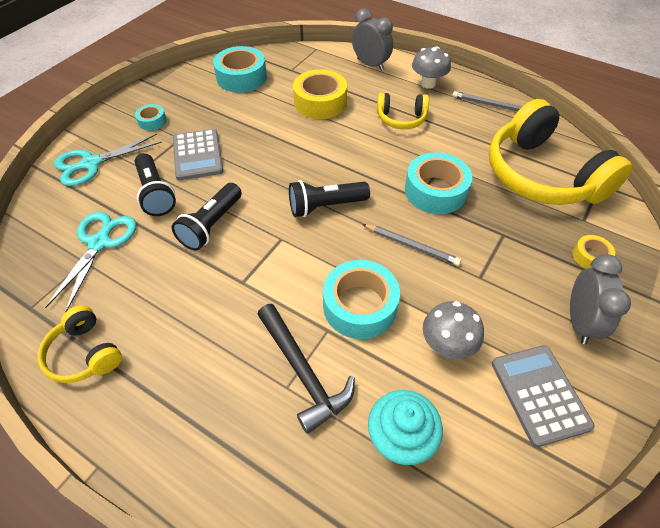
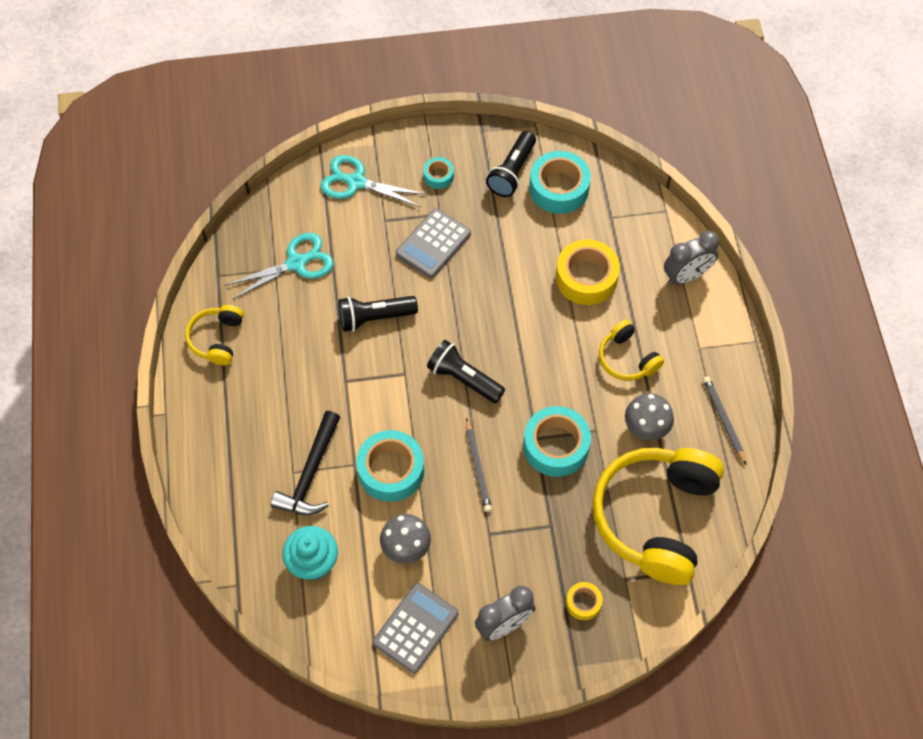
camera: 50 degrees right, 10 degrees up
black flashlight [135,153,176,216] -> black flashlight moved to [486,131,536,197]
grey clock [352,8,393,71] -> grey clock turned 60 degrees clockwise [664,231,719,285]
grey mushroom [412,46,451,89] -> grey mushroom moved to [625,393,674,440]

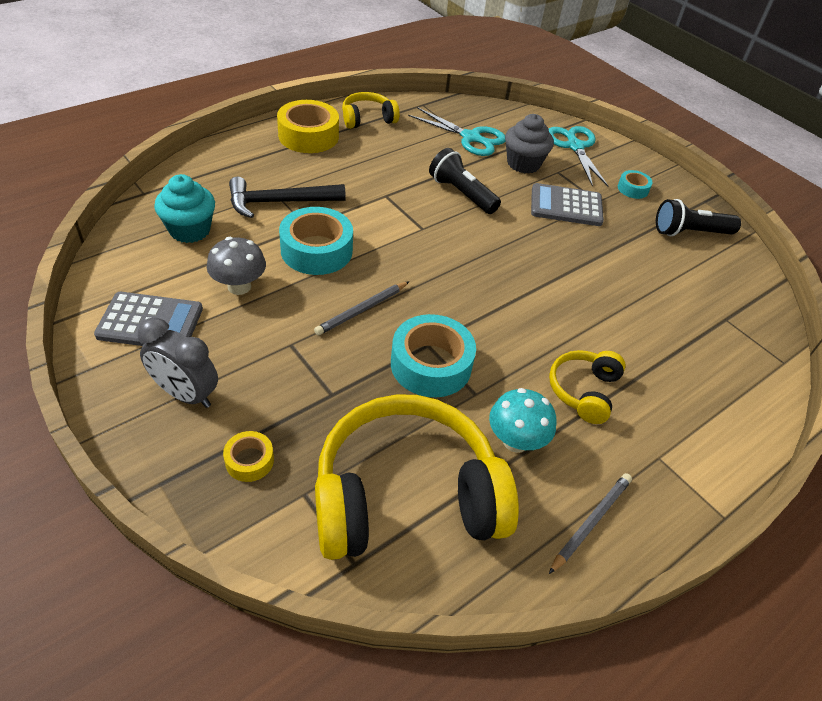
camera: 55 degrees right, 15 degrees down
black flashlight [427,340,505,403] -> none
turquoise tape [529,151,591,214] -> none
yellow tape [556,239,620,305] -> yellow tape moved to [277,100,339,153]
grey mushroom [625,393,674,440] -> turquoise mushroom [489,388,556,453]
grey clock [664,231,719,285] -> none
none -> grey cupcake [505,114,554,174]

